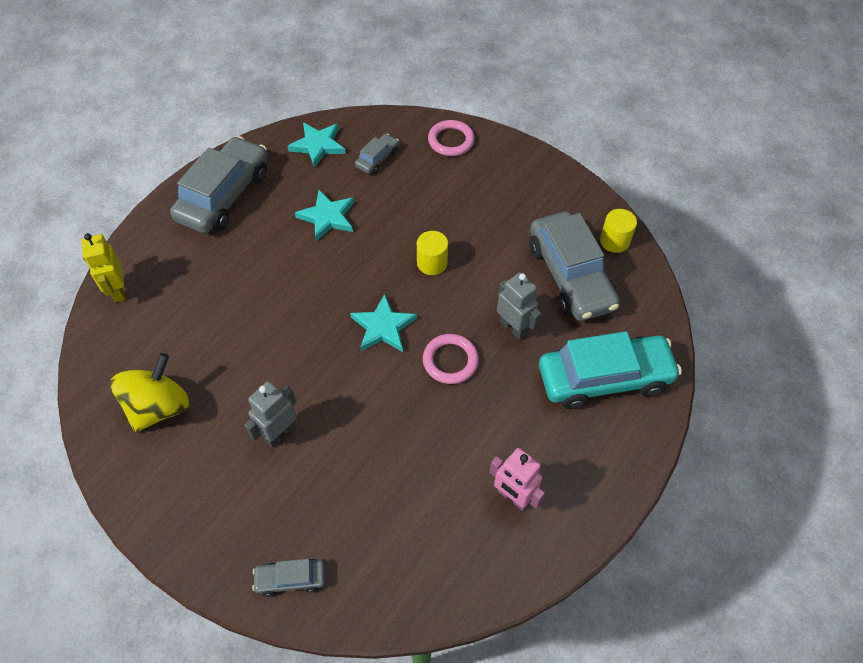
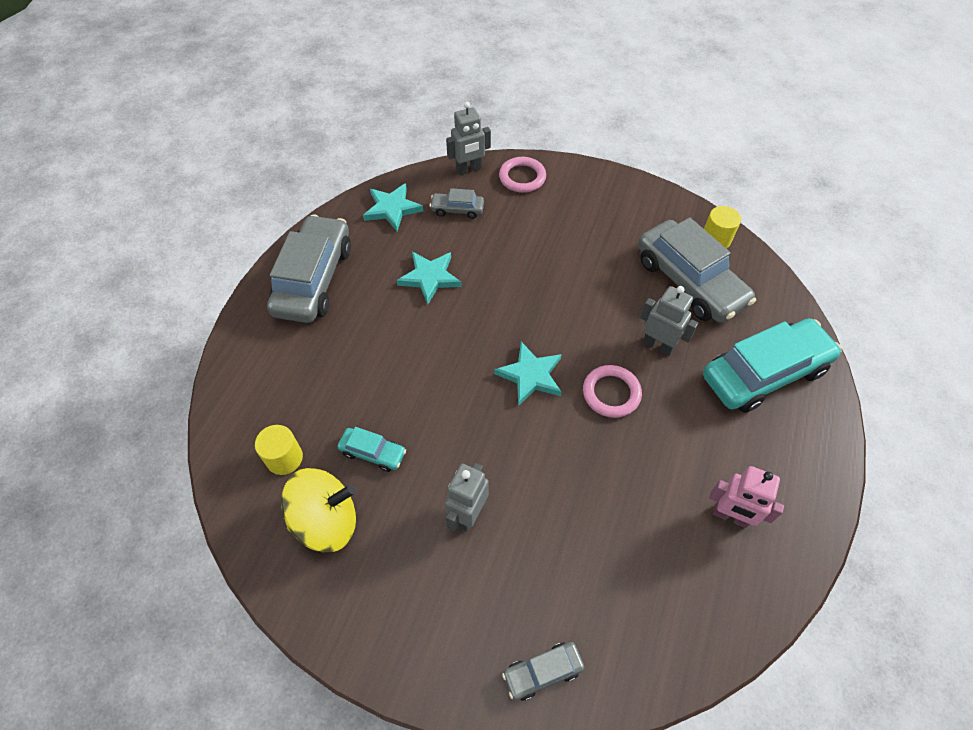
camera: 15 degrees left, 0 degrees up
yellow robot [81,233,126,303] -> none
yellow spinning top [110,353,189,432] -> yellow spinning top turned 60 degrees clockwise [281,468,356,552]
grey car [355,134,399,174] -> grey car turned 105 degrees counterclockwise [429,188,484,219]
yellow cylinder [417,231,448,275] -> yellow cylinder moved to [255,425,303,475]
none -> turquoise car [337,427,406,472]
none -> grey robot [446,102,491,175]

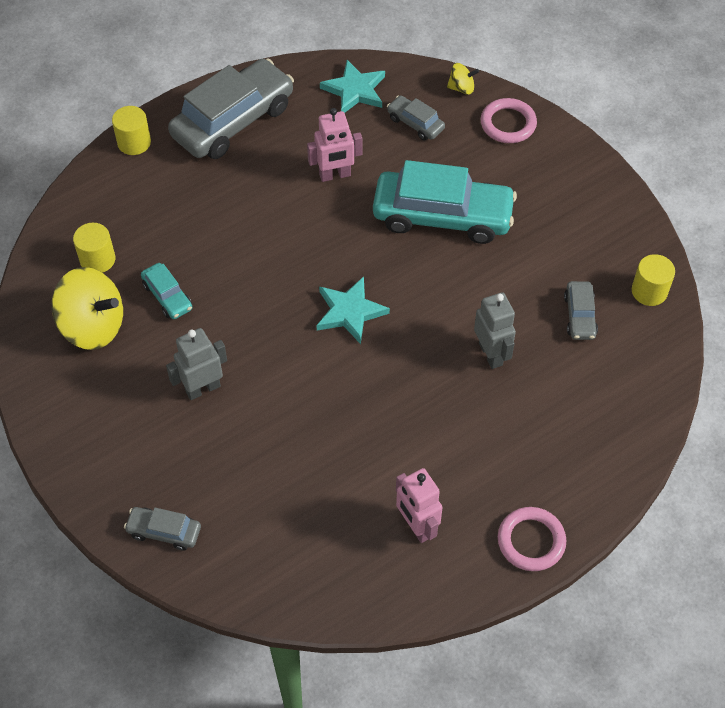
camera: 35 degrees right, 0 degrees up
turquoise star [396,252,462,304] -> pink robot [307,108,362,182]
grey robot [446,102,491,175] -> yellow spinning top [447,63,479,95]
pink ring [583,365,642,418] -> pink ring moved to [498,507,566,571]
grey car [638,217,756,323] -> grey car [564,281,598,340], size x0.46
turquoise car [703,318,842,413] -> turquoise car moved to [373,160,517,244]
none -> yellow cylinder [112,106,151,155]

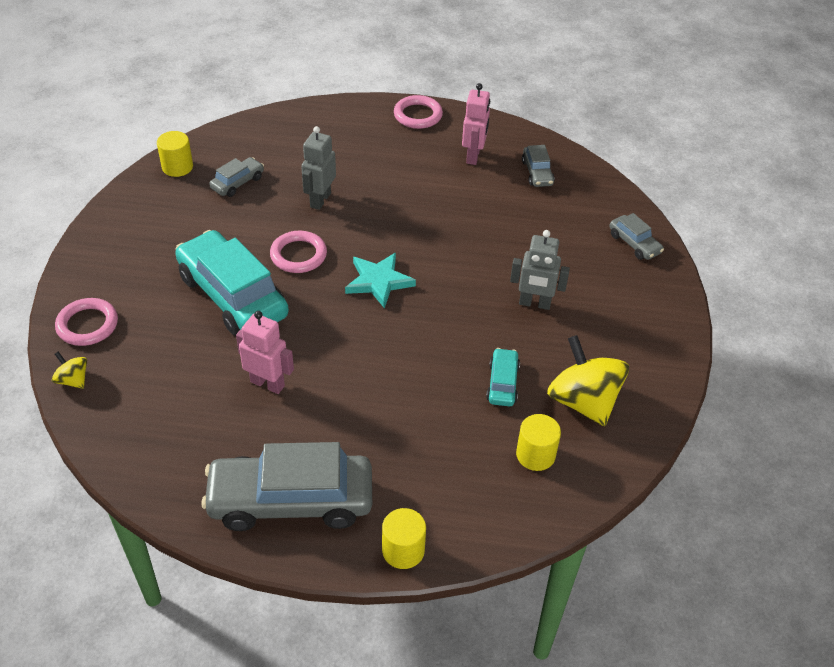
camera: 140 degrees left, 10 degrees down
turquoise star [320,60,385,113] -> none
grey car [387,95,445,140] -> grey car moved to [522,145,555,187]
none -> pink ring [270,231,327,273]

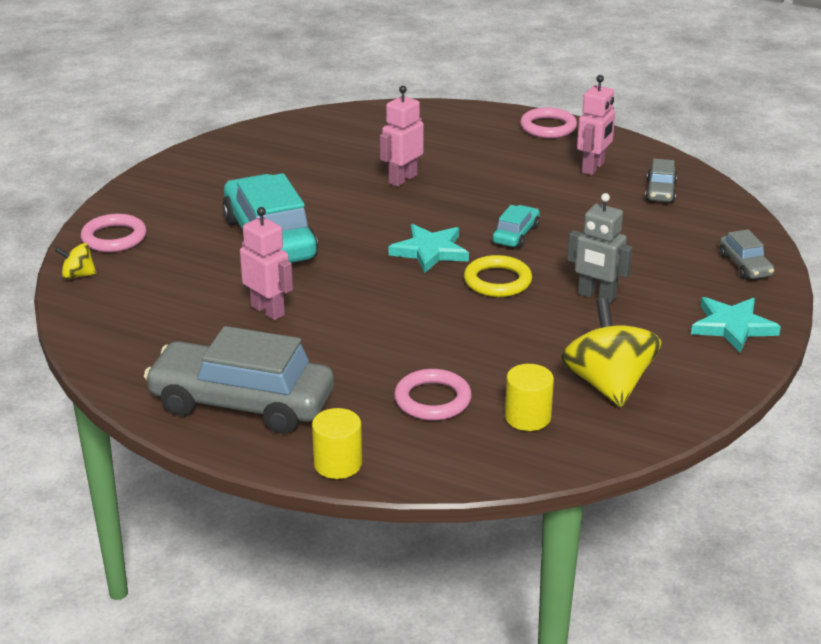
camera: 20 degrees right, 15 degrees down
yellow spinning top [52,352,87,389] -> yellow spinning top turned 60 degrees counterclockwise [55,243,97,279]
yellow cylinder [157,131,193,177] -> none
grey car [209,157,264,197] -> none
pink ring [270,231,327,273] -> pink ring moved to [394,369,472,420]
grey robot [301,126,336,210] -> pink robot [380,86,424,187]
turquoise car [486,348,520,406] -> turquoise car moved to [493,205,540,248]
none -> yellow ring [464,255,532,297]
none -> turquoise star [691,297,781,353]

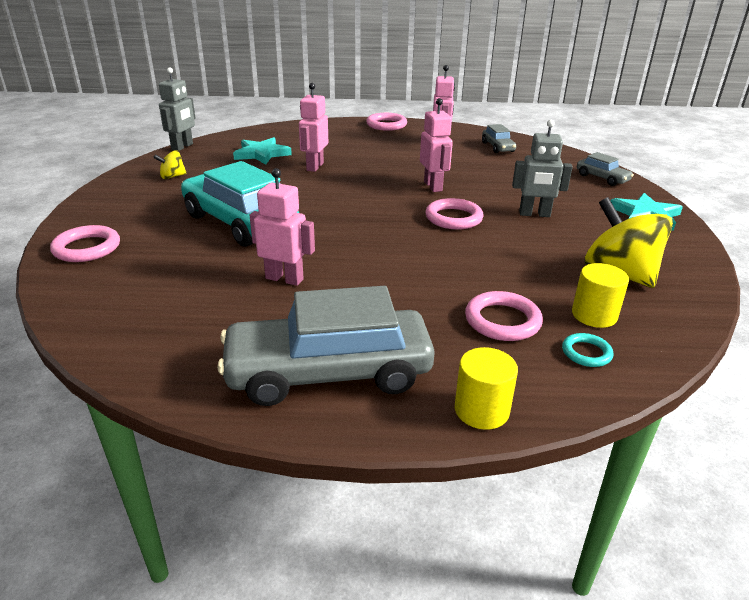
camera: 25 degrees left, 0 degrees up
yellow spinning top [55,243,97,279] -> yellow spinning top moved to [153,150,187,179]
turquoise star [389,224,469,274] -> turquoise star moved to [233,137,292,165]
yellow ring [464,255,532,297] -> pink ring [425,198,483,230]
turquoise car [493,205,540,248] -> pink robot [420,98,453,192]
none -> grey robot [159,67,196,151]
none -> turquoise ring [562,333,614,367]

